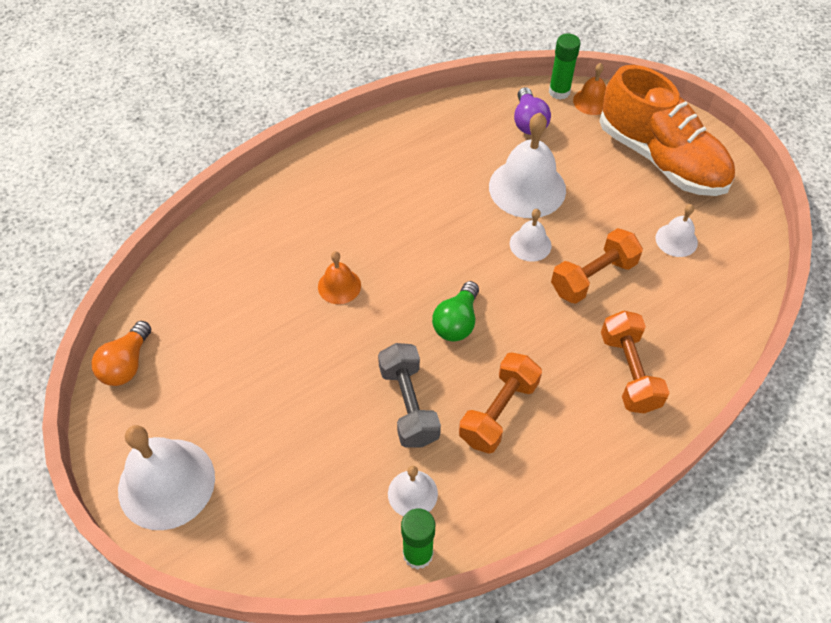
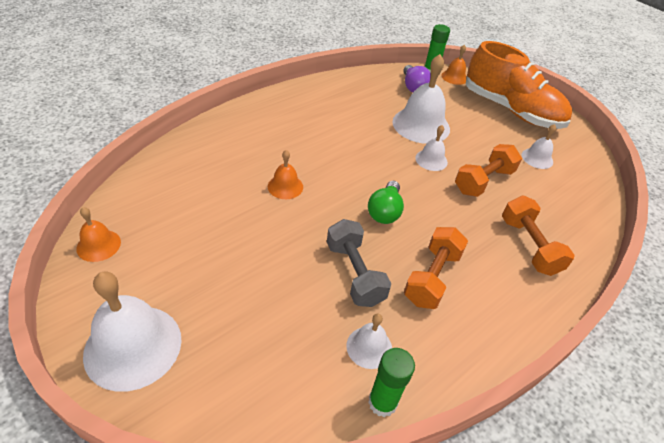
camera: 10 degrees left, 10 degrees down
orange light bulb [91,321,151,386] -> orange bell [76,207,121,262]

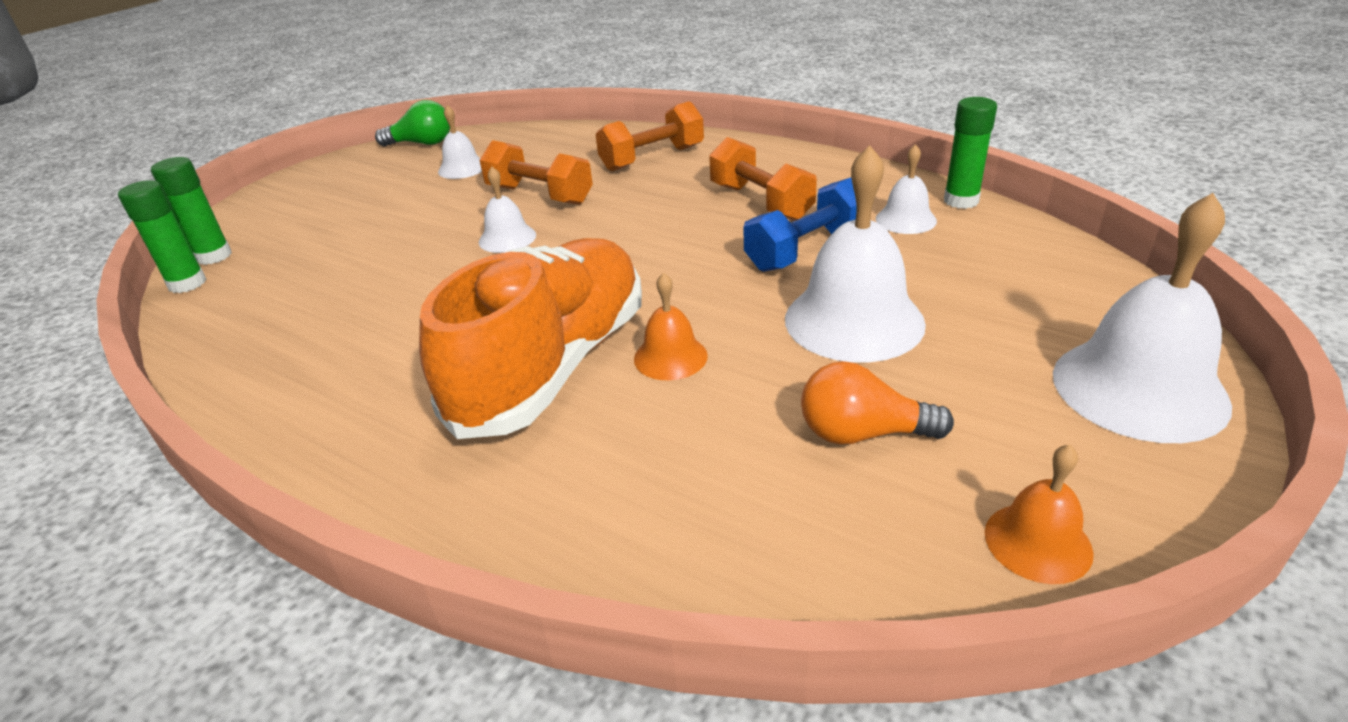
camera: 100 degrees left, 10 degrees down
grey dumbbell [327,219,391,307] -> blue dumbbell [744,177,856,272]
green light bulb [368,181,404,224] -> green light bulb moved to [375,100,450,147]
white bell [392,54,450,144] -> white bell moved to [785,145,926,362]
purple light bulb [403,65,431,92] -> none
orange dumbbell [404,227,468,309] -> orange dumbbell turned 45 degrees clockwise [709,137,817,221]
orange bell [442,44,467,85] -> green glue stick [151,157,232,265]
orange shoe [466,41,572,129] -> orange shoe moved to [419,238,642,439]
none -> orange light bulb [801,361,954,444]

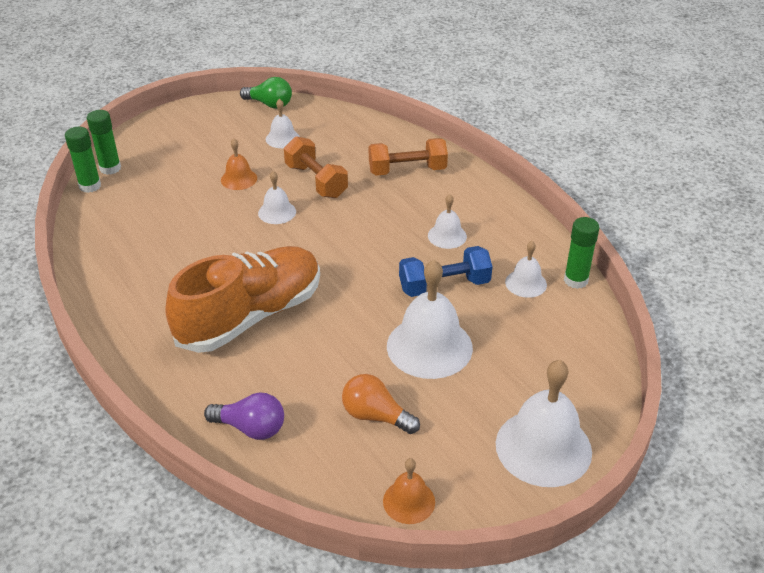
camera: 20 degrees right, 5 degrees up
orange bell [634,272,708,380] -> orange bell moved to [221,139,257,190]
orange dumbbell [709,137,817,221] -> white bell [428,194,467,249]
none -> purple light bulb [204,393,284,440]

